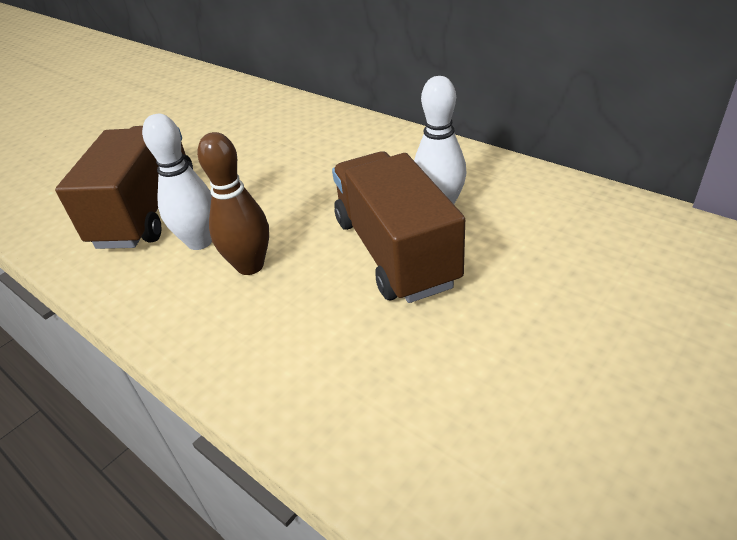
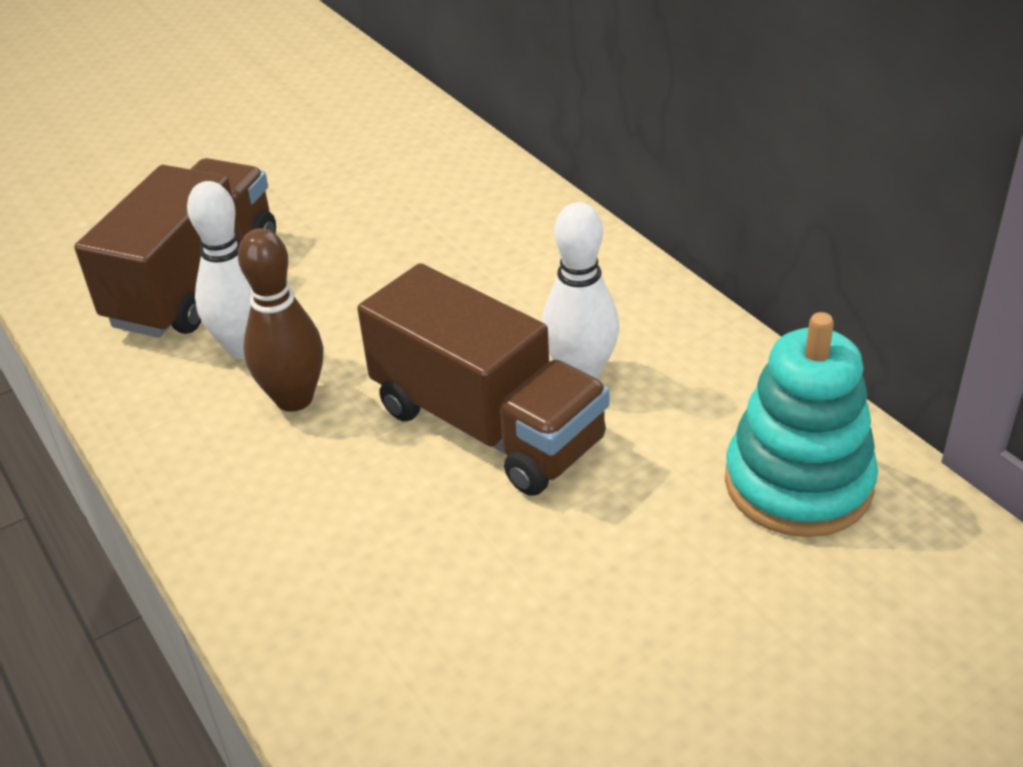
camera: 15 degrees right, 0 degrees up
brown truck [332,151,465,303] -> brown truck turned 135 degrees clockwise [357,263,610,496]
none -> turquoise stacking toy [725,312,878,537]

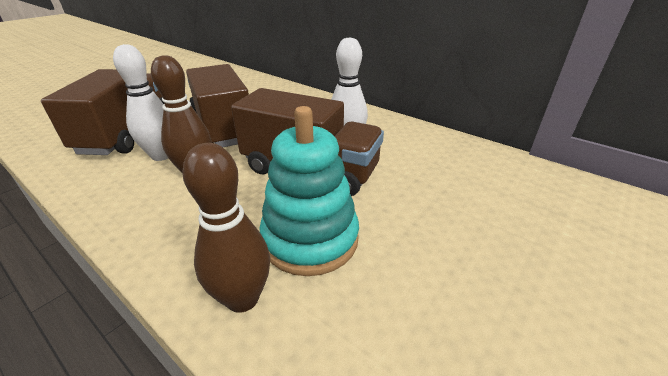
camera: 20 degrees left, 5 degrees down
turquoise stacking toy [725,312,878,537] -> turquoise stacking toy moved to [260,106,359,276]
none -> brown bowling pin [182,143,270,313]
none -> brown truck [186,64,249,147]

